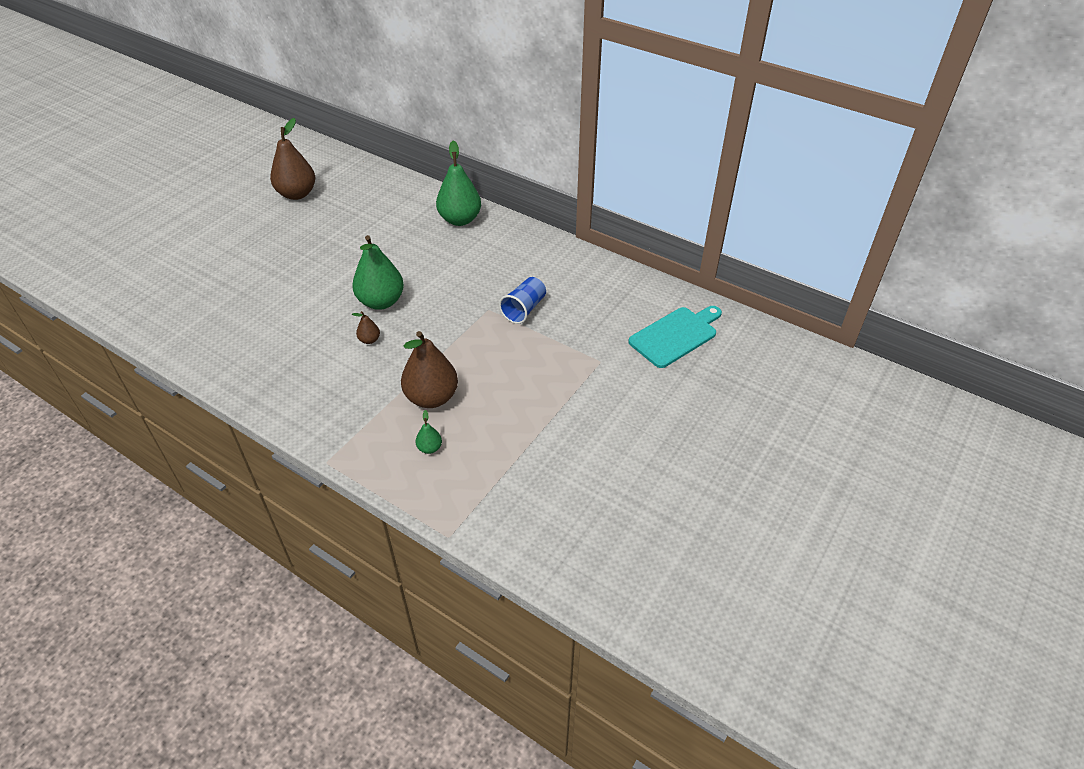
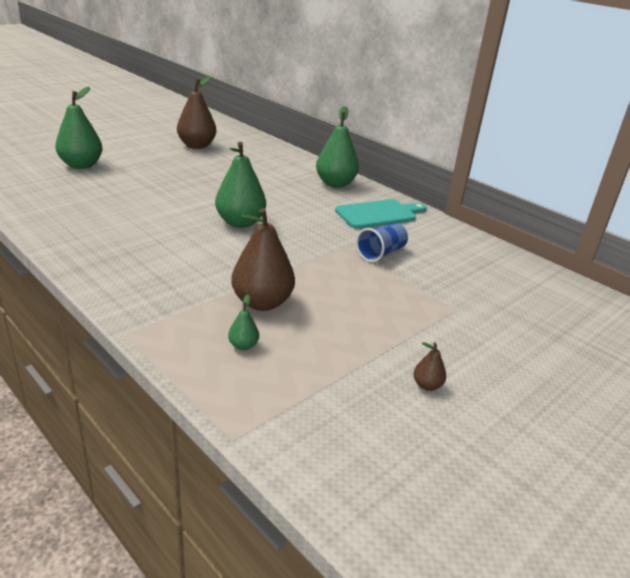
camera: 10 degrees right, 15 degrees down
brown pear [352,311,380,344] -> brown pear moved to [414,342,446,391]
turquoise cutting board [628,306,722,368] -> turquoise cutting board moved to [335,199,427,229]
none -> green pear [55,87,103,169]

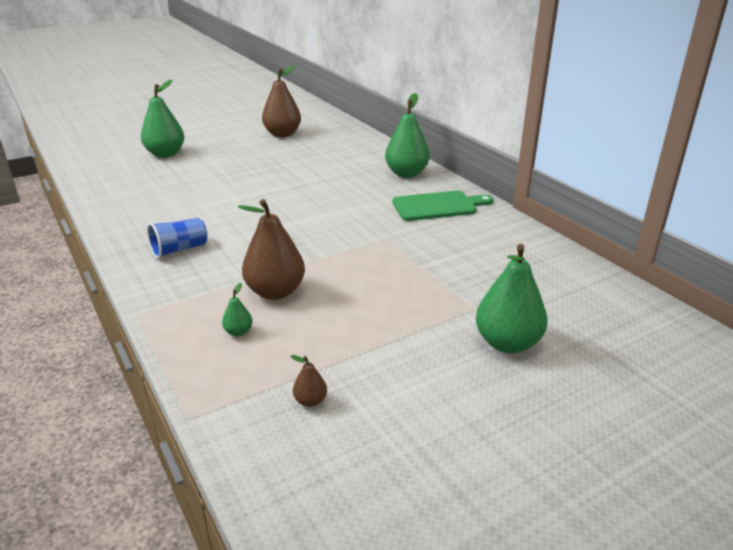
camera: 15 degrees right, 0 degrees up
green pear [215,142,266,228] -> green pear moved to [476,244,548,353]
turquoise cutting board [335,199,427,229] -> green cutting board [392,191,494,221]
blue cup [356,223,408,262] -> blue cup moved to [147,218,207,259]
brown pear [414,342,446,391] -> brown pear moved to [290,355,327,407]

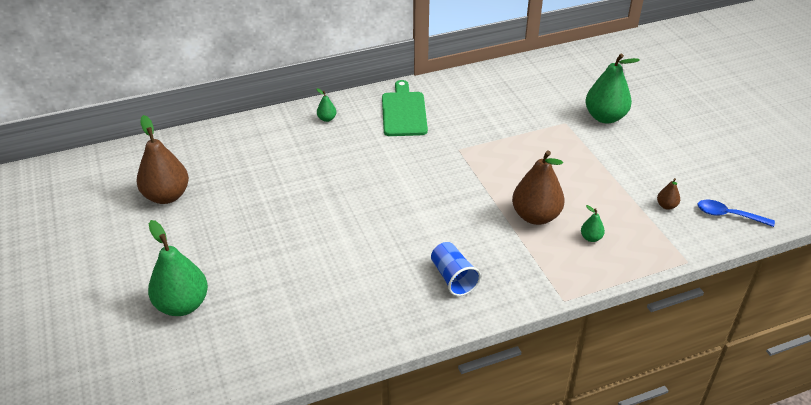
camera: 80 degrees left, 10 degrees up
green pear [385,93,430,178] -> green pear [317,88,336,122], size x0.44
none -> blue spoon [698,200,775,227]

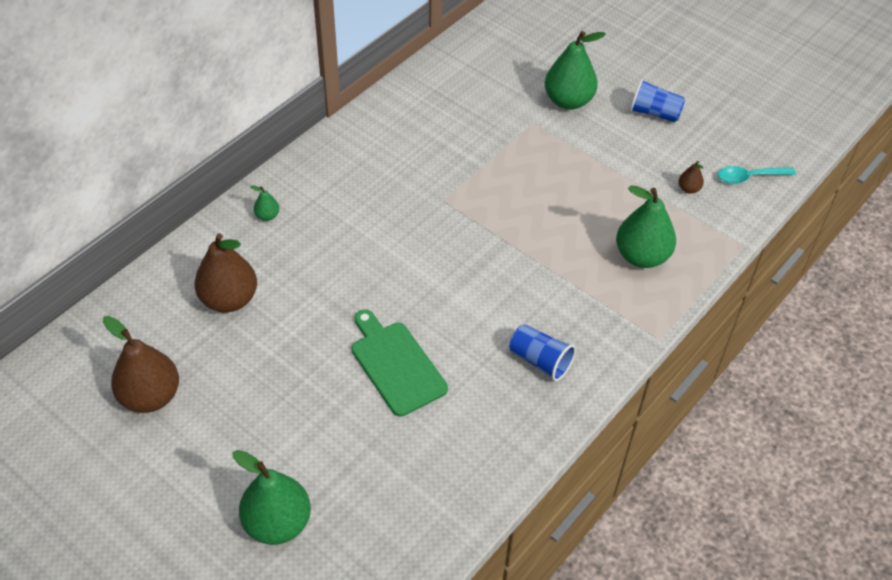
camera: 30 degrees left, 10 degrees up
green cutting board [382,80,428,136] -> green cutting board moved to [352,309,448,417]
brown pear [512,151,565,225] -> brown pear moved to [194,233,257,313]
green pear [581,205,605,242] -> green pear [616,185,676,268], size x2.26
blue spoon [698,200,775,227] -> turquoise spoon [718,166,796,184]
none -> blue cup [630,79,686,122]

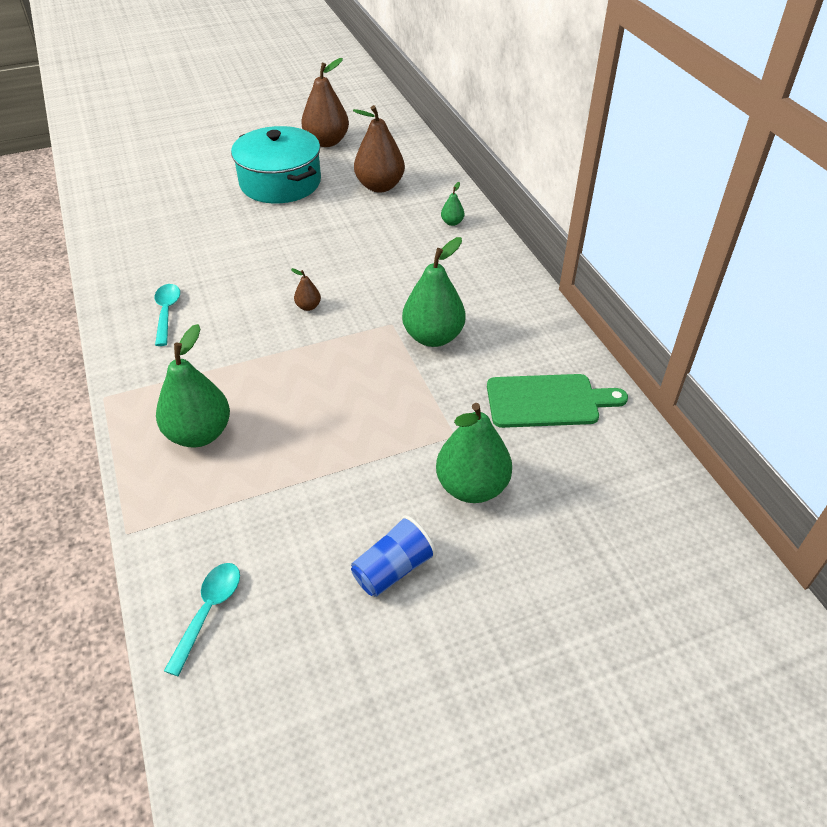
camera: 120 degrees right, 5 degrees down
green pear [232,450,311,545] -> green pear moved to [402,237,466,347]
green cutting board [352,309,448,417] -> green cutting board moved to [487,374,628,428]
blue cup [509,324,576,381] -> turquoise spoon [155,284,180,346]
brown pear [679,161,704,194] -> brown pear moved to [291,268,321,311]
none -> turquoise pot [231,126,321,203]

